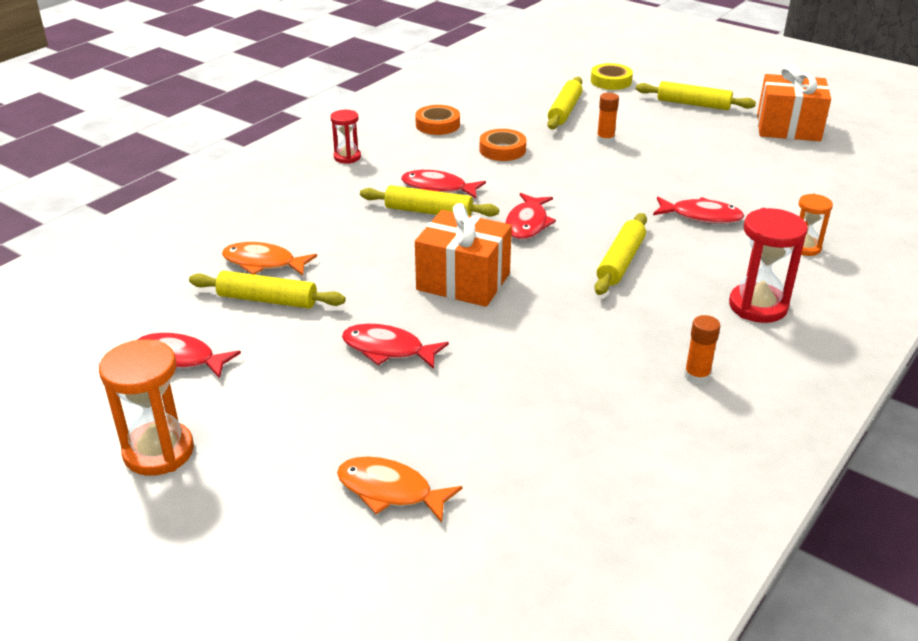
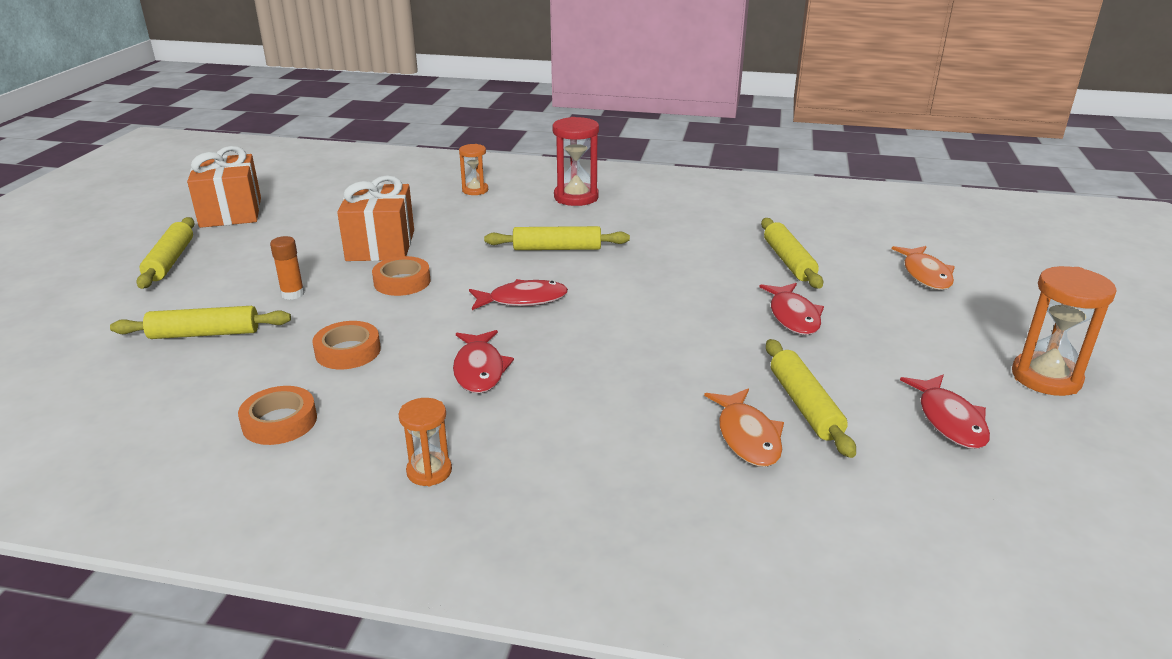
camera: 115 degrees left, 5 degrees down
red hourglass [330,110,361,164] -> orange hourglass [398,398,452,486]
yellow rolling pin [360,185,499,217] -> yellow rolling pin moved to [761,218,823,289]
orange gift [415,203,512,307] -> orange gift moved to [337,175,414,261]
yellow tape [591,63,633,90] -> none
red fish [653,197,744,224] -> none
orange glue stick [684,315,720,385] -> none
none -> orange tape [372,256,431,296]

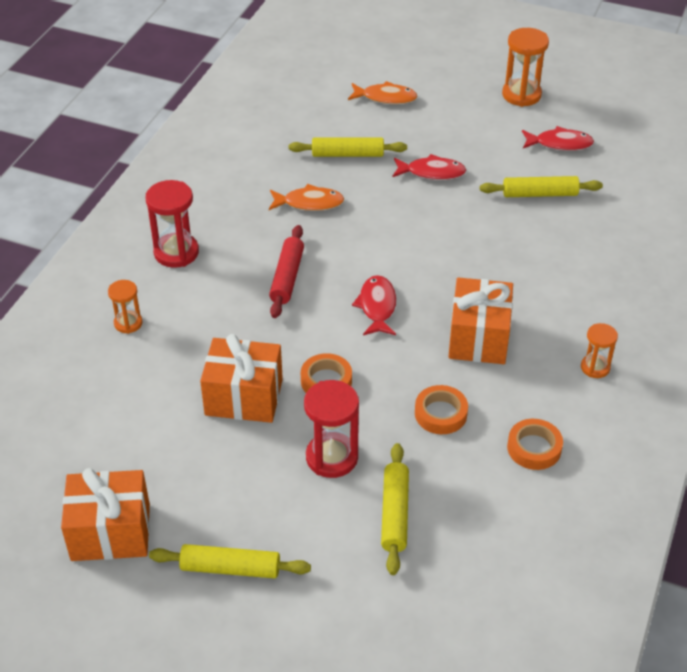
camera: 80 degrees left, 15 degrees up
orange glue stick [270,236,305,300] -> red hourglass [304,380,359,478]
red fish [453,330,514,393] -> orange gift [449,277,513,364]
yellow rolling pin [484,226,630,250] -> red rolling pin [269,225,304,318]
orange fish [704,389,784,467] -> orange fish moved to [269,184,344,211]

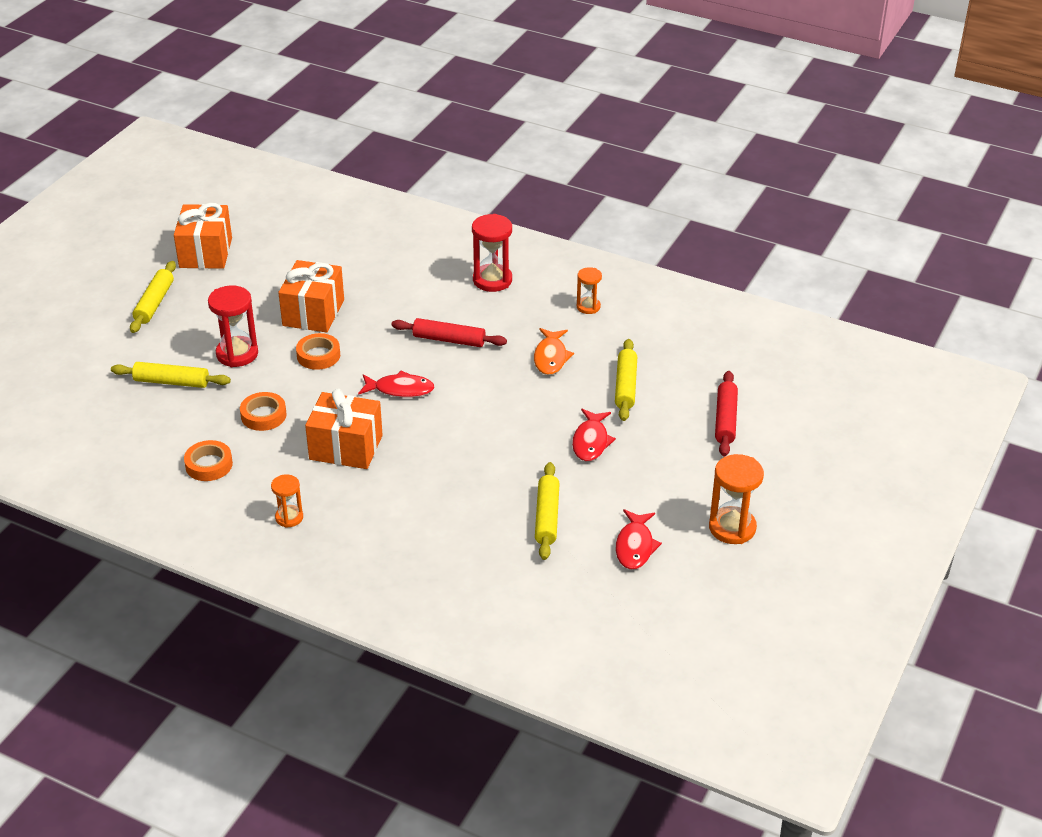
camera: 95 degrees right, 5 degrees down
orange hourglass [108,280,143,334] -> orange hourglass moved to [577,267,602,314]
orange fish [348,81,418,104] -> red rolling pin [715,371,738,456]

